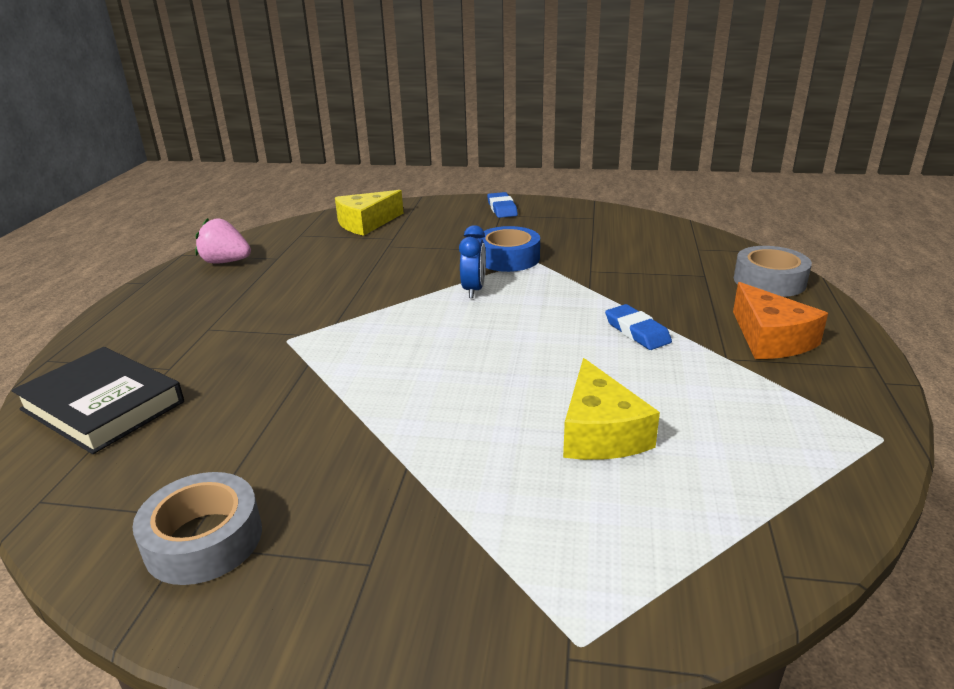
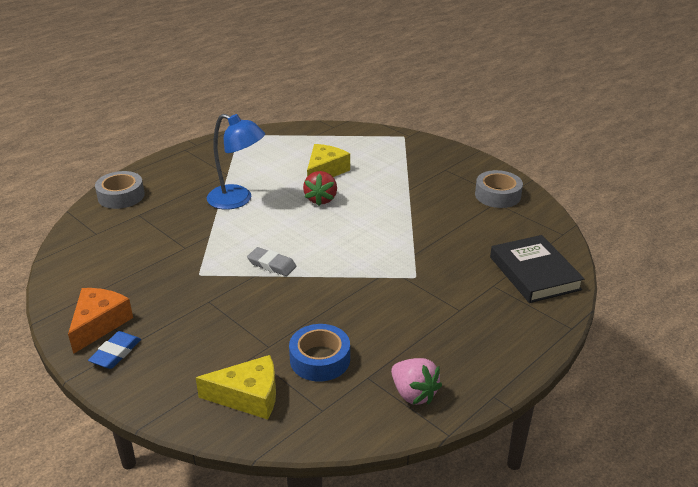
camera: 145 degrees left, 5 degrees up
blue clock [459,225,486,298] -> grey eraser [247,247,296,276]
blue tape [480,226,540,272] -> blue tape moved to [289,324,350,382]
blue eraser [605,304,672,350] -> blue lamp [207,114,265,210]
orange cheese [733,282,828,359] -> orange cheese moved to [68,288,133,354]
none -> red strawberry [303,171,337,206]

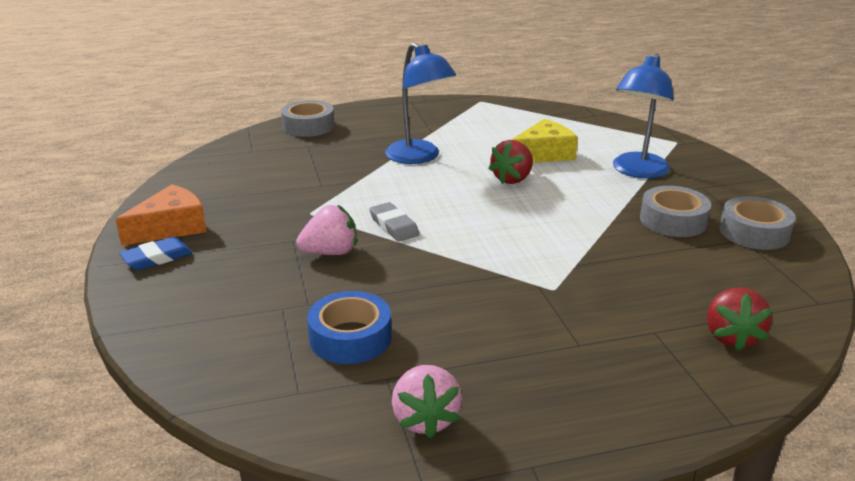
camera: 30 degrees right, 5 degrees down
yellow cheese [196,355,276,419] -> none
black book [490,235,585,303] -> red strawberry [707,288,773,351]
none -> pink strawberry [296,205,357,255]
none -> blue lamp [613,53,674,178]
none -> grey tape [640,186,711,237]

